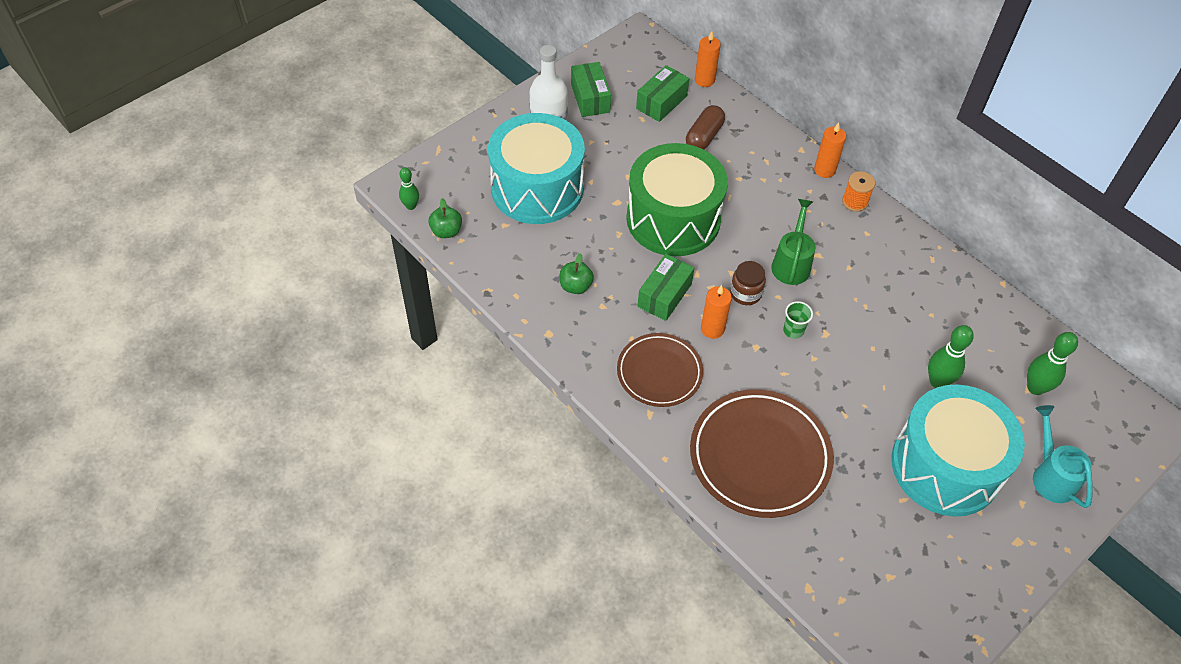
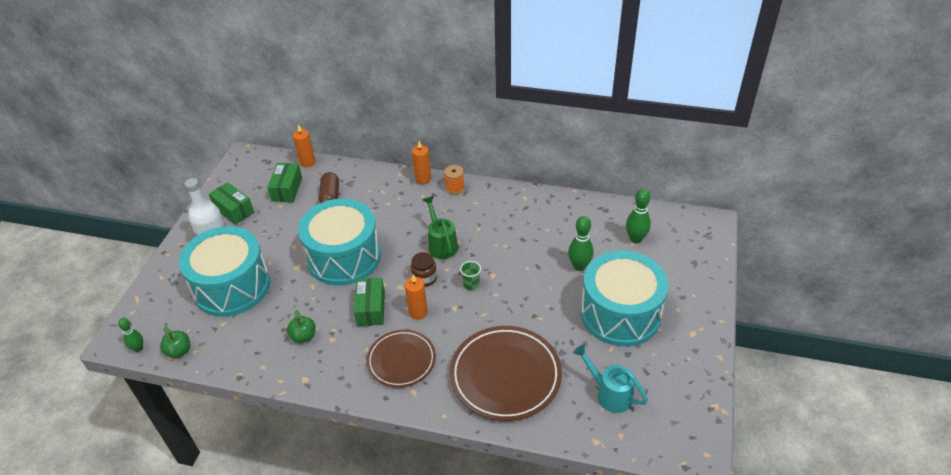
camera: 30 degrees left, 10 degrees down
green drum [626,143,728,256] -> turquoise drum [298,198,381,286]
turquoise watering can [1033,405,1092,508] -> turquoise watering can moved to [573,344,648,413]

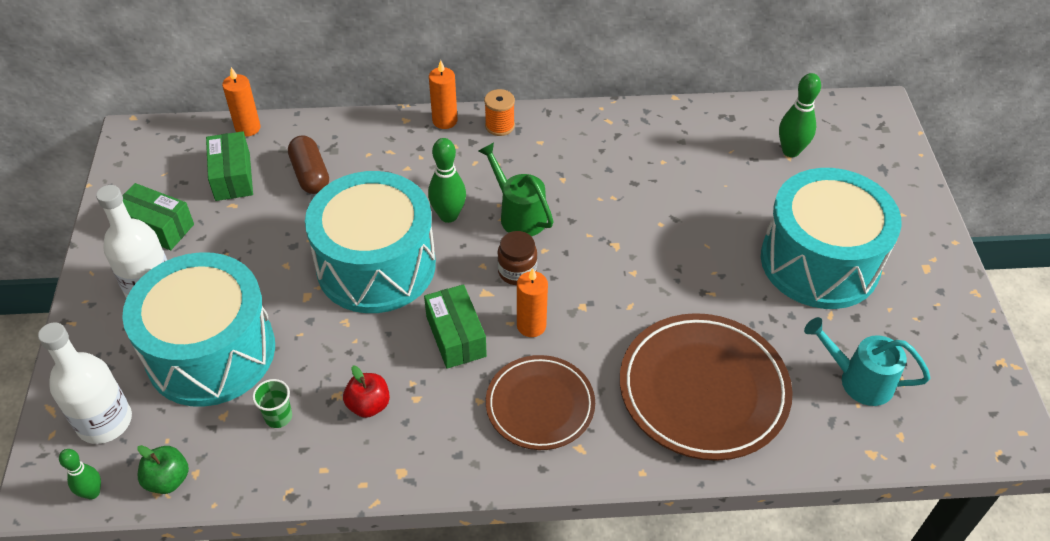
camera: 20 degrees left, 5 degrees up
green apple [287,310,315,343] -> red apple [343,365,390,418]
green cup [460,261,481,290] -> green cup moved to [252,379,292,428]
green bowling pin [568,216,594,271] -> green bowling pin moved to [428,138,466,223]
none -> white bottle [38,322,132,444]

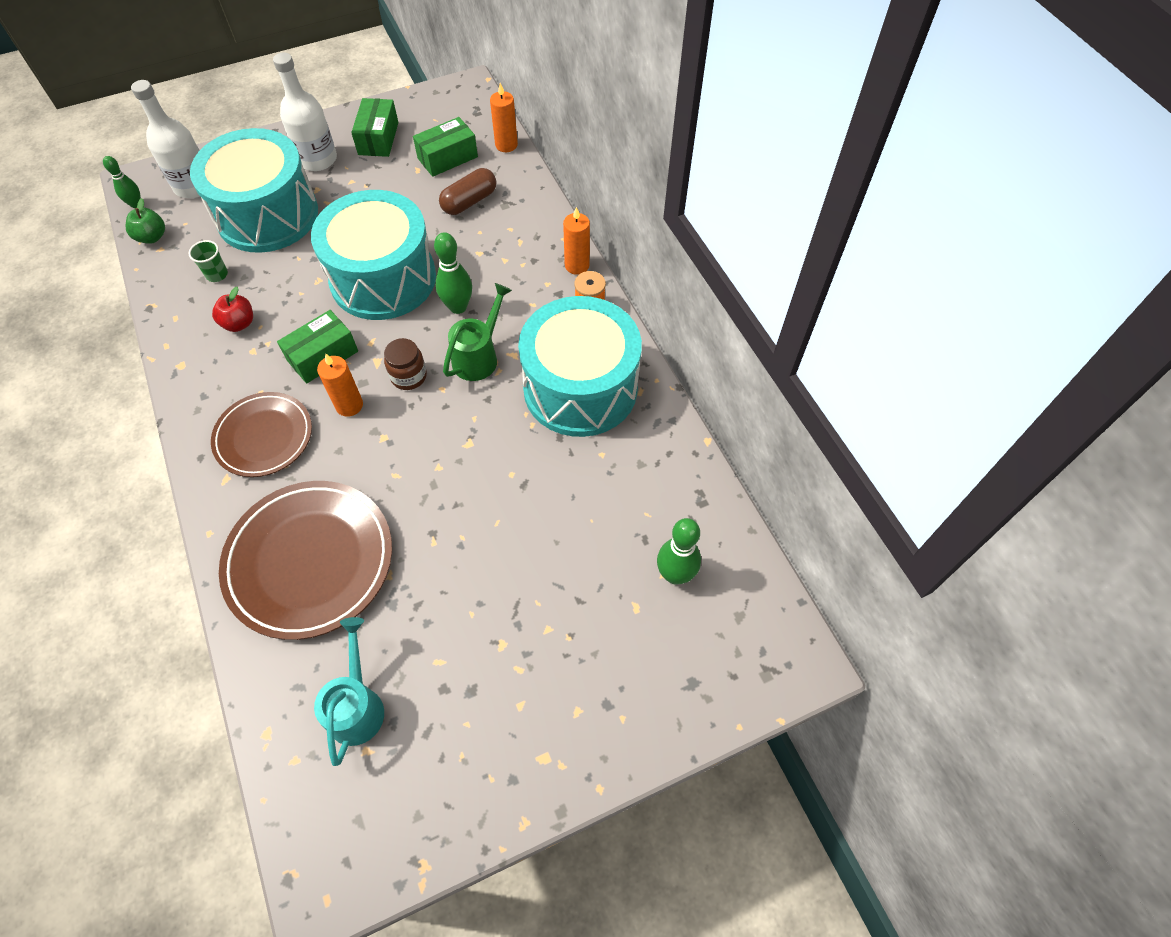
camera: 70 degrees right, 10 degrees up
turquoise drum [761,168,902,309] -> turquoise drum moved to [518,296,642,437]

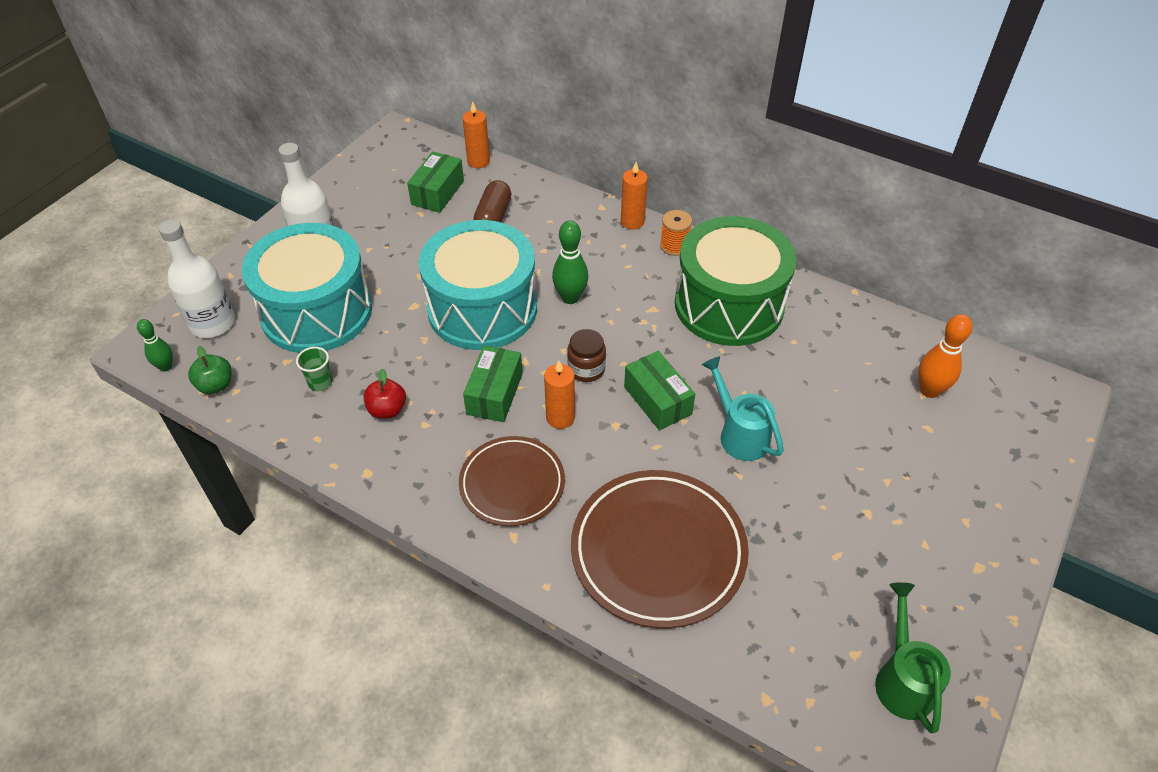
camera: 35 degrees left, 10 degrees down
turquoise watering can [314,617,384,766] -> turquoise watering can moved to [702,356,784,461]
green box [351,98,398,157] -> green box moved to [624,351,695,431]
green watering can [443,283,512,381] -> green watering can moved to [875,582,951,733]
turquoise drum [518,296,642,437] -> green drum [675,216,796,346]
green bowling pin [657,518,701,585] -> orange bowling pin [918,314,972,398]

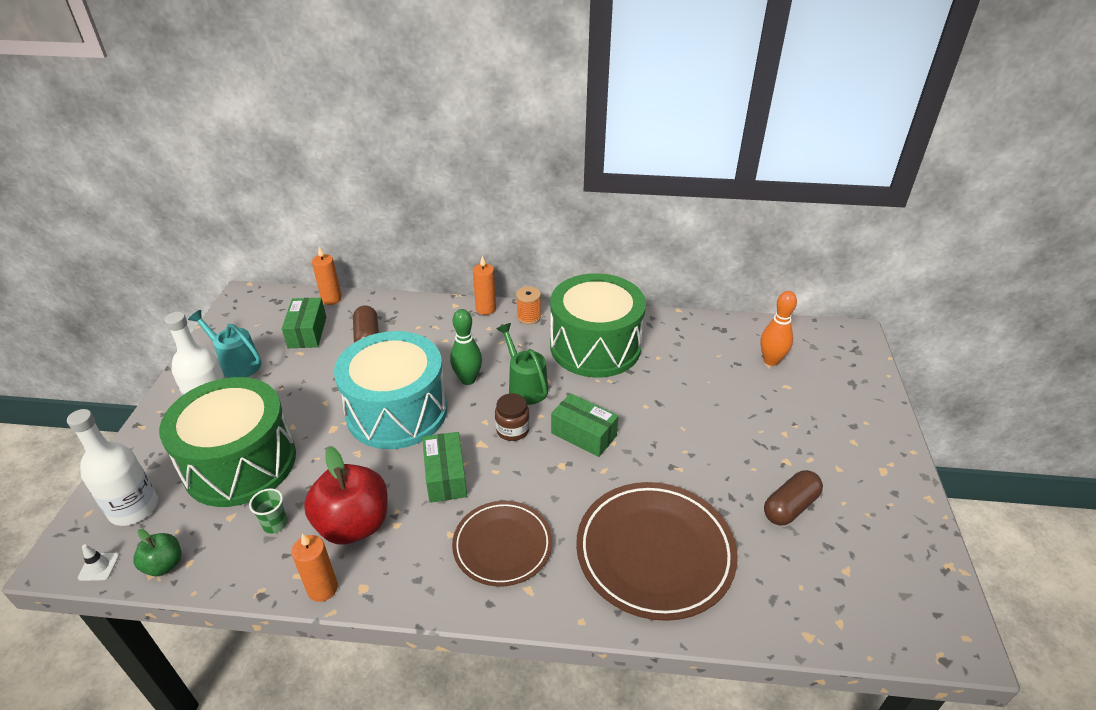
camera: 25 degrees left, 10 degrees down
green bowling pin [137,319,173,372] -> white traffic cone [78,544,119,581]
turquoise drum [242,223,372,353] -> green drum [159,377,296,507]
red apple [364,369,406,419] -> red apple [304,446,388,544], size x1.96
orange candle [544,361,575,429] -> orange candle moved to [291,534,338,602]
turquoise watering can [702,356,784,461] -> turquoise watering can moved to [188,310,262,378]
green watering can [875,582,951,733] -> green watering can moved to [496,323,548,405]
none -> brown capsule [764,470,823,525]

